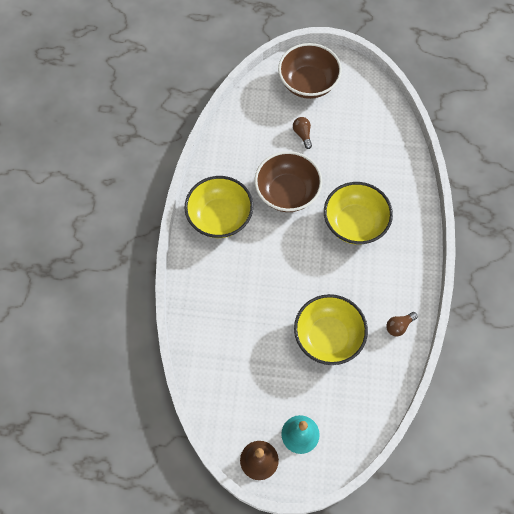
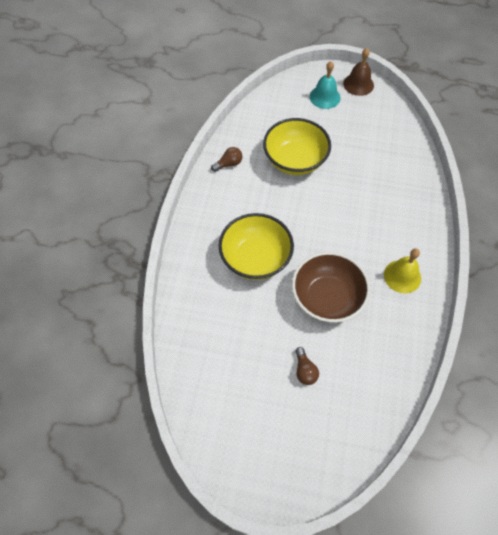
camera: 175 degrees left, 5 degrees down
yellow bowl [184,176,253,238] -> yellow bell [384,248,421,293]
brown bowl [278,43,342,99] -> none

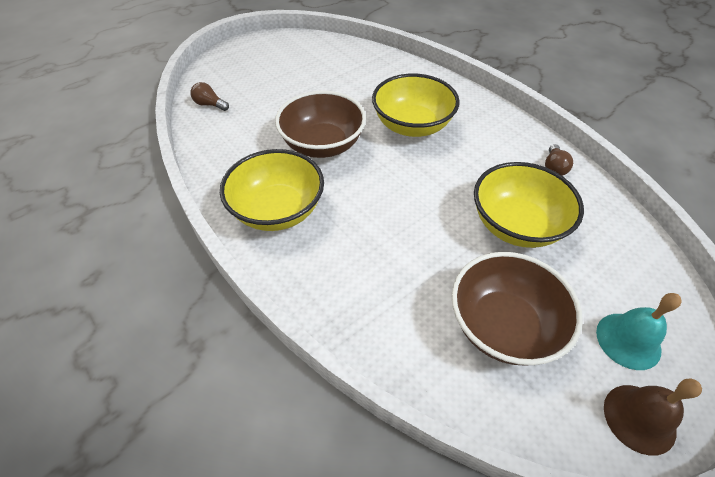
camera: 130 degrees right, 10 degrees down
brown light bulb [295,347,319,385] -> brown light bulb moved to [190,82,229,111]
yellow bell [384,248,421,293] -> yellow bowl [220,149,324,231]
none -> brown bowl [451,252,583,365]

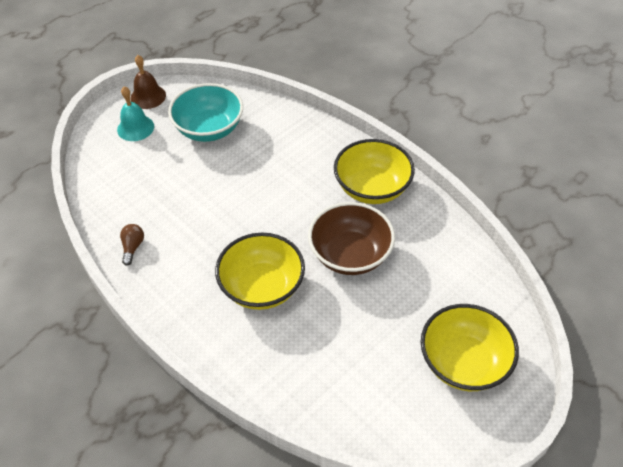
camera: 175 degrees right, 0 degrees up
brown light bulb [190,82,229,111] -> none
brown bowl [451,252,583,365] -> turquoise bowl [168,83,243,142]
yellow bowl [474,162,584,248] -> yellow bowl moved to [421,304,519,391]

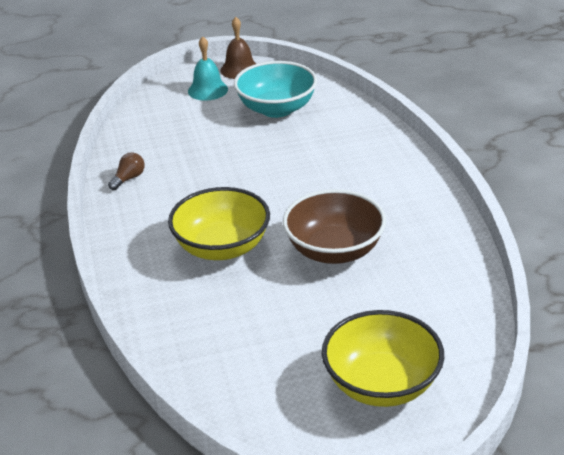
camera: 30 degrees right, 15 degrees down
yellow bowl [334,139,415,204] -> none

